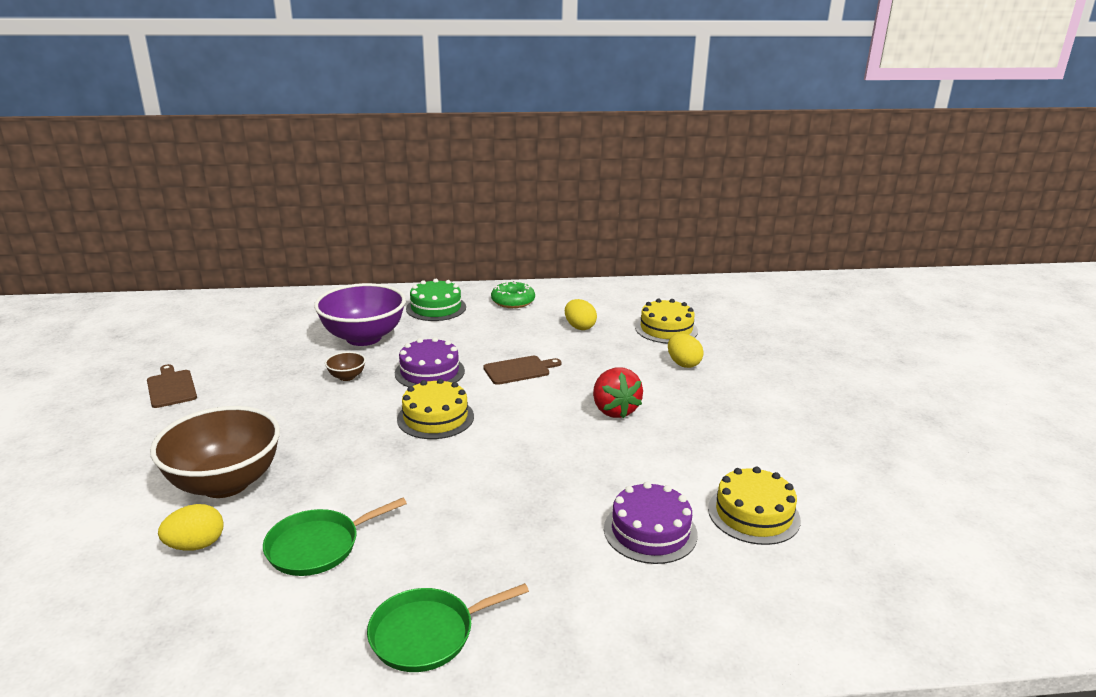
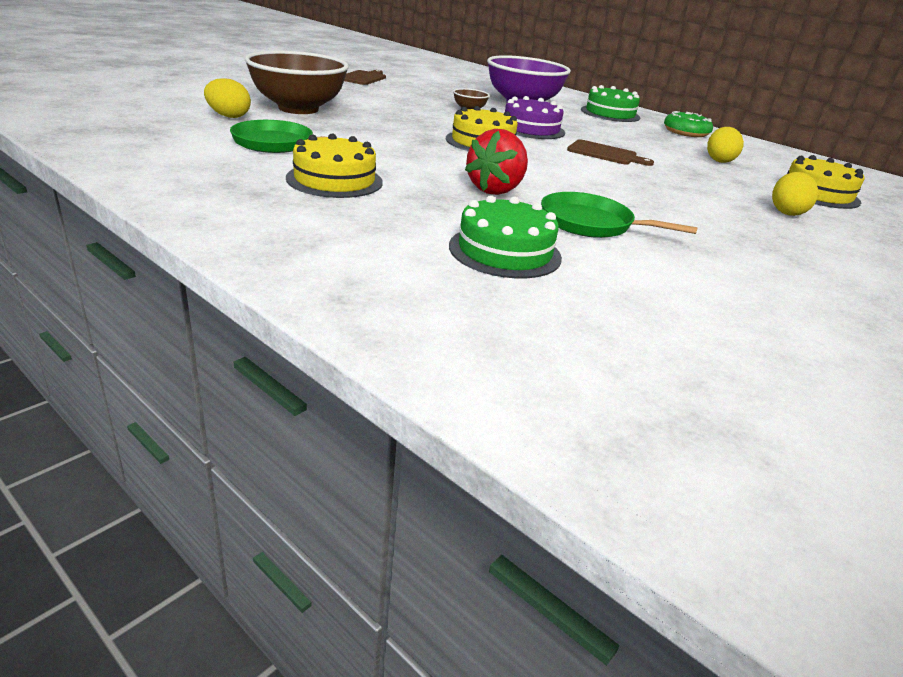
camera: 45 degrees right, 5 degrees up
green pan [367,583,529,672] -> green pan moved to [541,192,698,238]
red strawberry [593,367,643,418] -> red strawberry moved to [465,129,528,195]
purple cake [604,482,698,564] -> green cake [449,195,562,278]
yellow cake [708,467,801,545] -> yellow cake moved to [286,134,383,198]

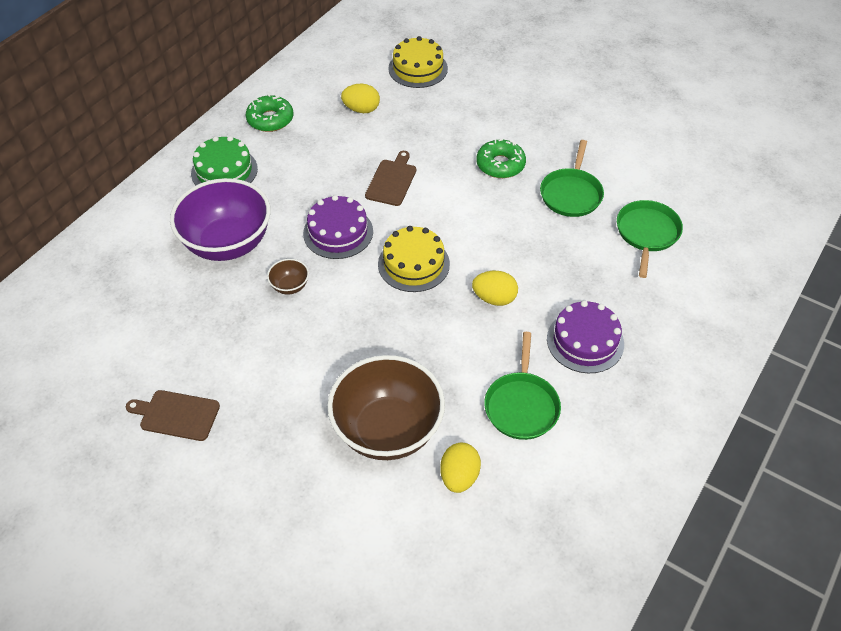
camera: 95 degrees left, 20 degrees up
yellow cake [286,134,383,198] -> purple cake [547,300,624,373]
green cake [449,195,562,278] -> green pan [617,200,683,278]
red strawberry [465,129,528,195] -> none
yellow egg [772,172,819,216] -> yellow egg moved to [472,271,518,306]
none -> green donut [476,139,526,178]

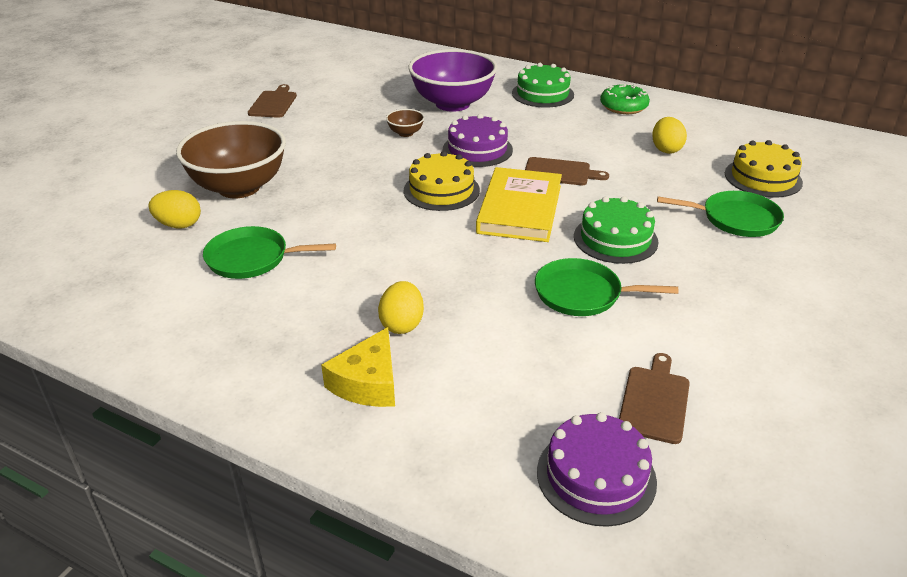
camera: 85 degrees right, 15 degrees down
yellow egg [472,271,518,306] -> yellow egg moved to [378,281,424,334]
green donut [476,139,526,178] -> green cake [574,196,659,264]
purple cake [547,300,624,373] -> purple cake moved to [537,412,657,527]
green pan [617,200,683,278] -> green pan moved to [657,191,784,237]
none -> yellow cheese [321,327,395,407]
none -> yellow book [476,167,562,242]
none -> brown cutting board [619,353,690,444]

